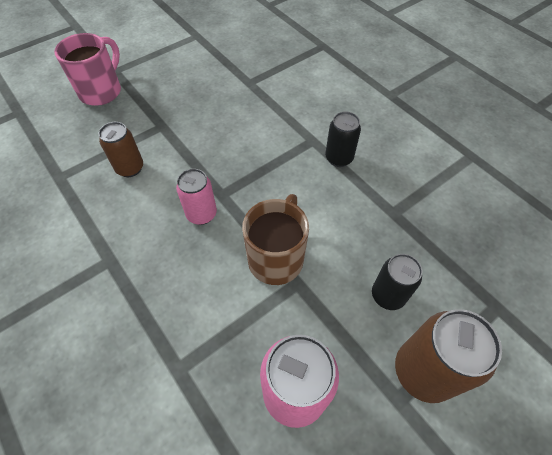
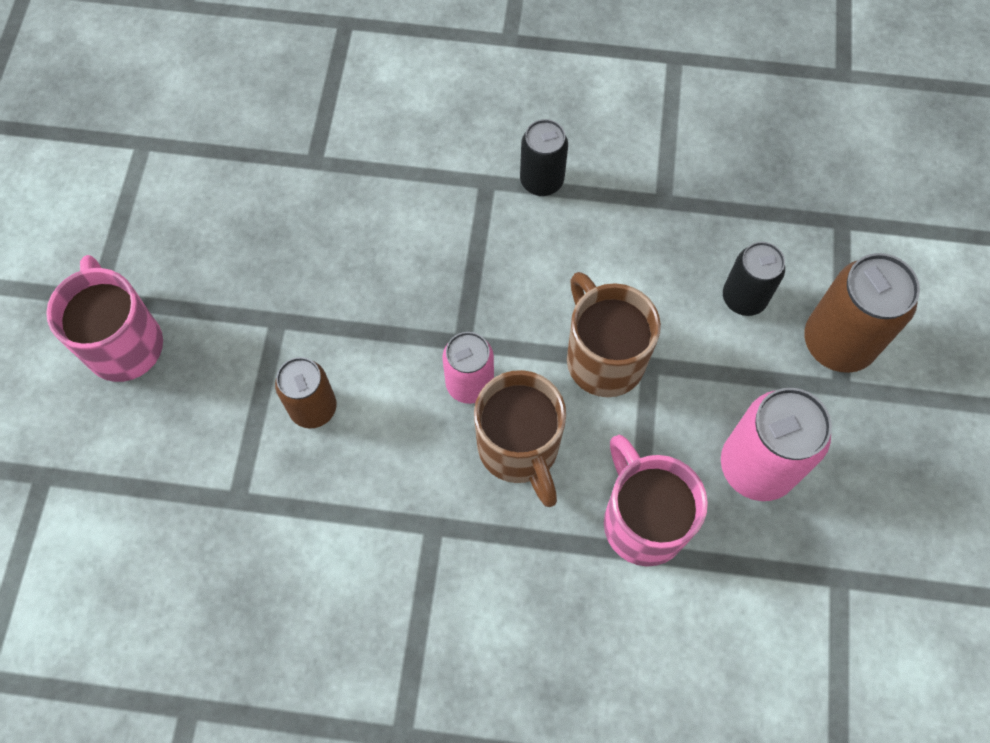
camera: 45 degrees left, 10 degrees up
none -> brown mug [474,370,566,507]
none -> pink mug [604,435,708,566]

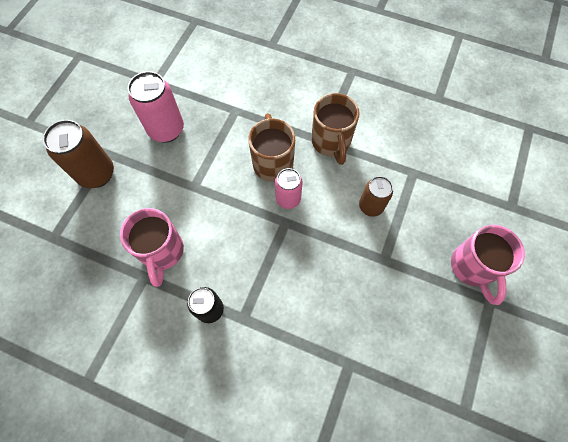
camera: 165 degrees left, 0 degrees up
brown mug [567,272,661,397] -> brown mug moved to [311,93,360,165]
pink mug [604,435,708,566] -> pink mug moved to [120,208,184,287]
black can [723,242,785,316] -> none

